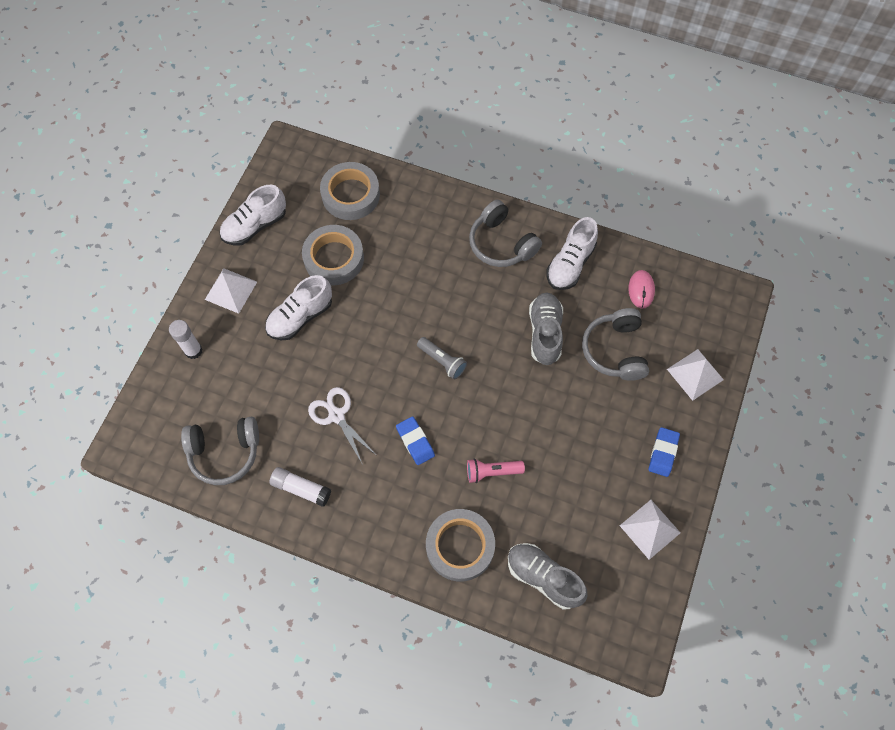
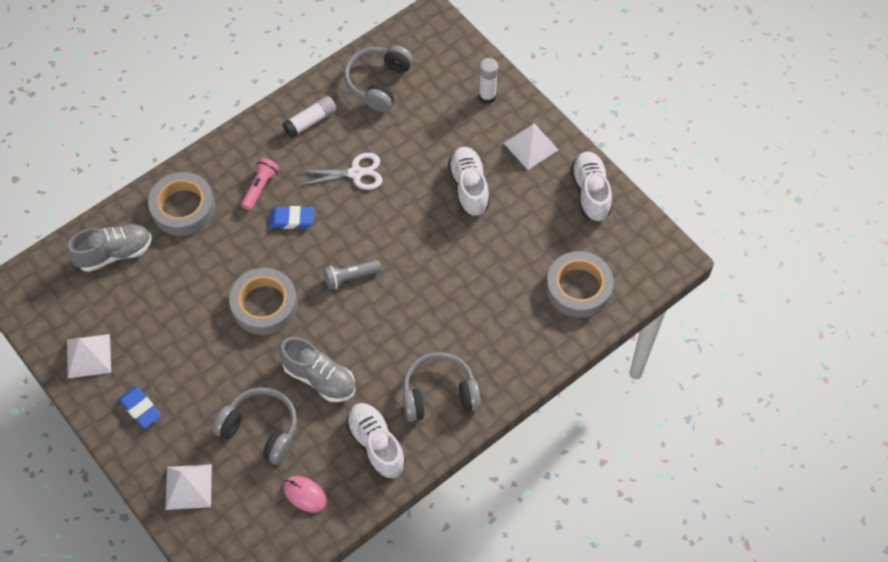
camera: 120 degrees right, 5 degrees down
grey tape [302,225,364,285] -> grey tape moved to [229,268,297,335]
pink flashlight [467,459,525,483] -> pink flashlight moved to [241,158,279,211]

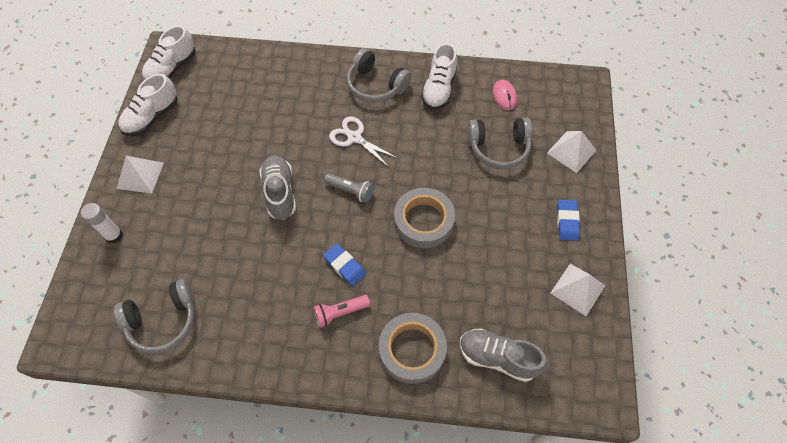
camera: 135 degrees left, 0 degrees up
grey headphones [213,387,297,465] -> grey headphones turned 75 degrees counterclockwise [467,118,532,169]
grey shoe [279,337,355,402] -> grey shoe moved to [259,155,296,220]
white glue stick [282,96,337,138] -> none
white scissors [300,153,382,190] -> white scissors moved to [329,117,397,167]
white shoe [448,147,490,216] -> white shoe moved to [142,25,196,80]
grey tape [546,251,614,318] -> none

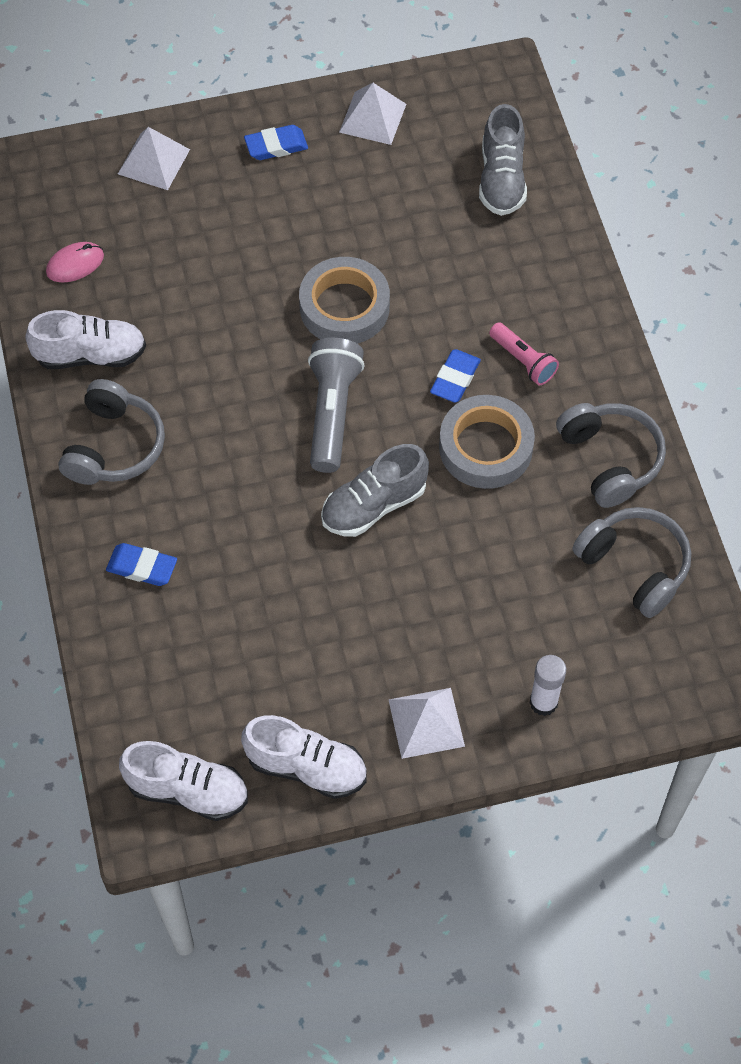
camera: 110 degrees left, 0 degrees up
grey flashlight [324,173,374,203] -> grey flashlight [308,338,365,473], size x1.67
white scissors [329,117,397,167] -> none
grey tape [379,313,447,384] -> grey tape moved to [439,395,535,489]
grey headphones [467,118,532,169] -> grey headphones moved to [556,403,666,508]
none -> blue eraser [106,543,177,586]

